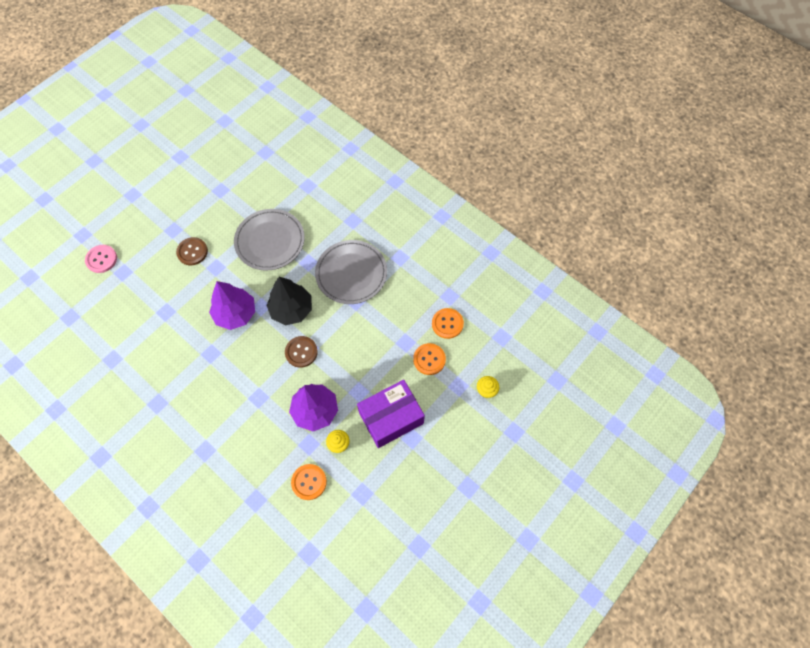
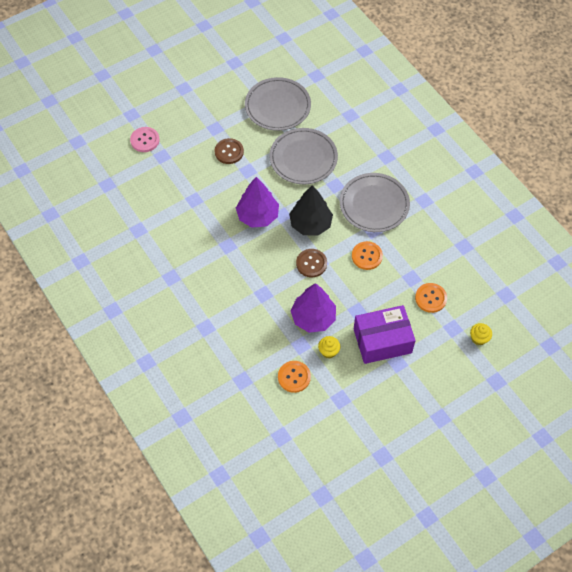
camera: 15 degrees right, 5 degrees down
orange button [432,308,464,339] -> orange button moved to [352,241,383,270]
none -> grey plate [245,77,311,131]

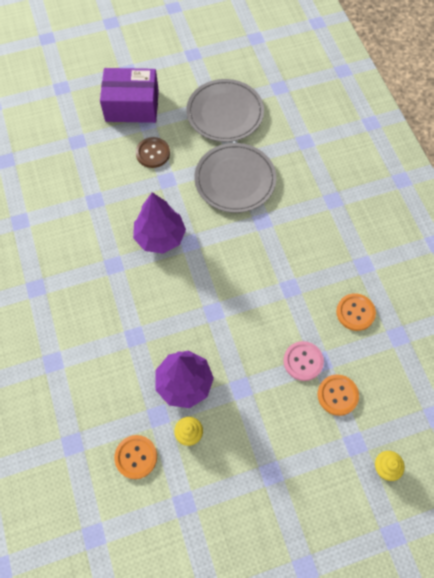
camera: 15 degrees right, 5 degrees up
pink button [130,127,160,152] -> pink button moved to [283,341,324,381]
black tree [289,185,333,236] -> none
brown button [296,249,327,277] -> none
grey plate [340,173,410,232] -> none
orange button [352,241,383,270] -> orange button moved to [336,293,376,331]
purple box [354,305,416,364] -> purple box moved to [100,68,159,123]

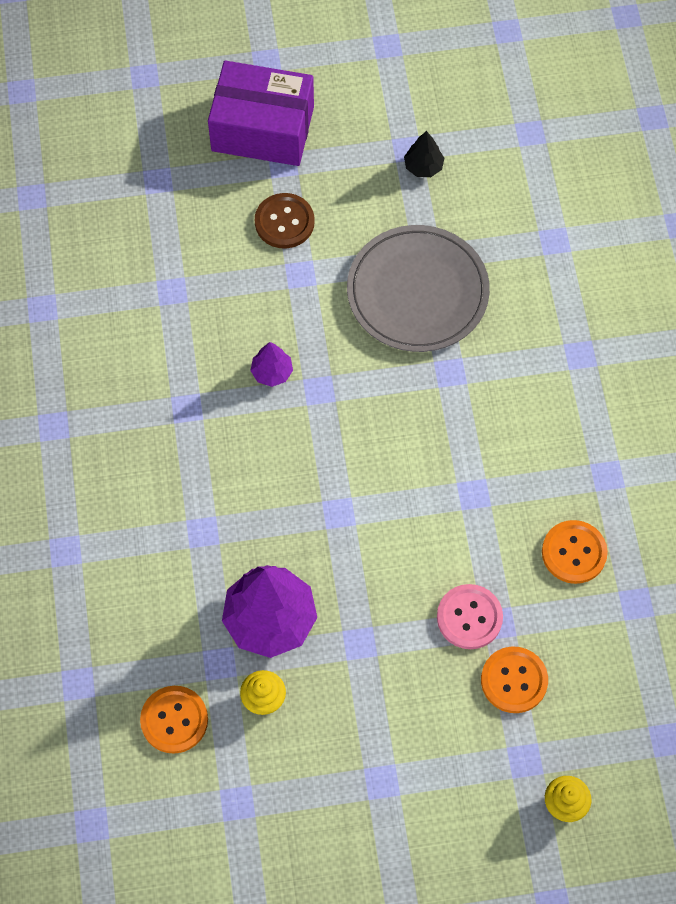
camera: 10 degrees right, 0 degrees up
purple tree [133,192,186,254] -> purple tree [250,342,293,387], size x0.48
grey plate [186,79,264,142] -> black tree [404,131,445,177]

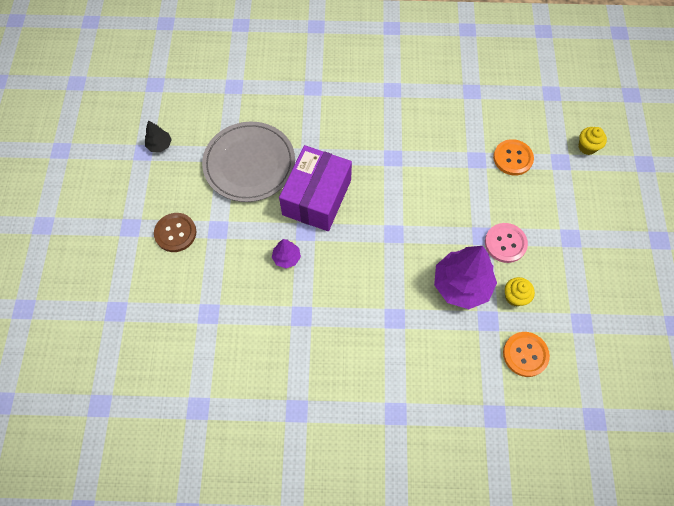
camera: 80 degrees left, 0 degrees up
purple box [208,61,314,166] -> purple box moved to [279,145,352,231]
pink button [437,584,503,649] -> pink button moved to [485,223,528,263]
orange button [542,520,608,584] -> none

